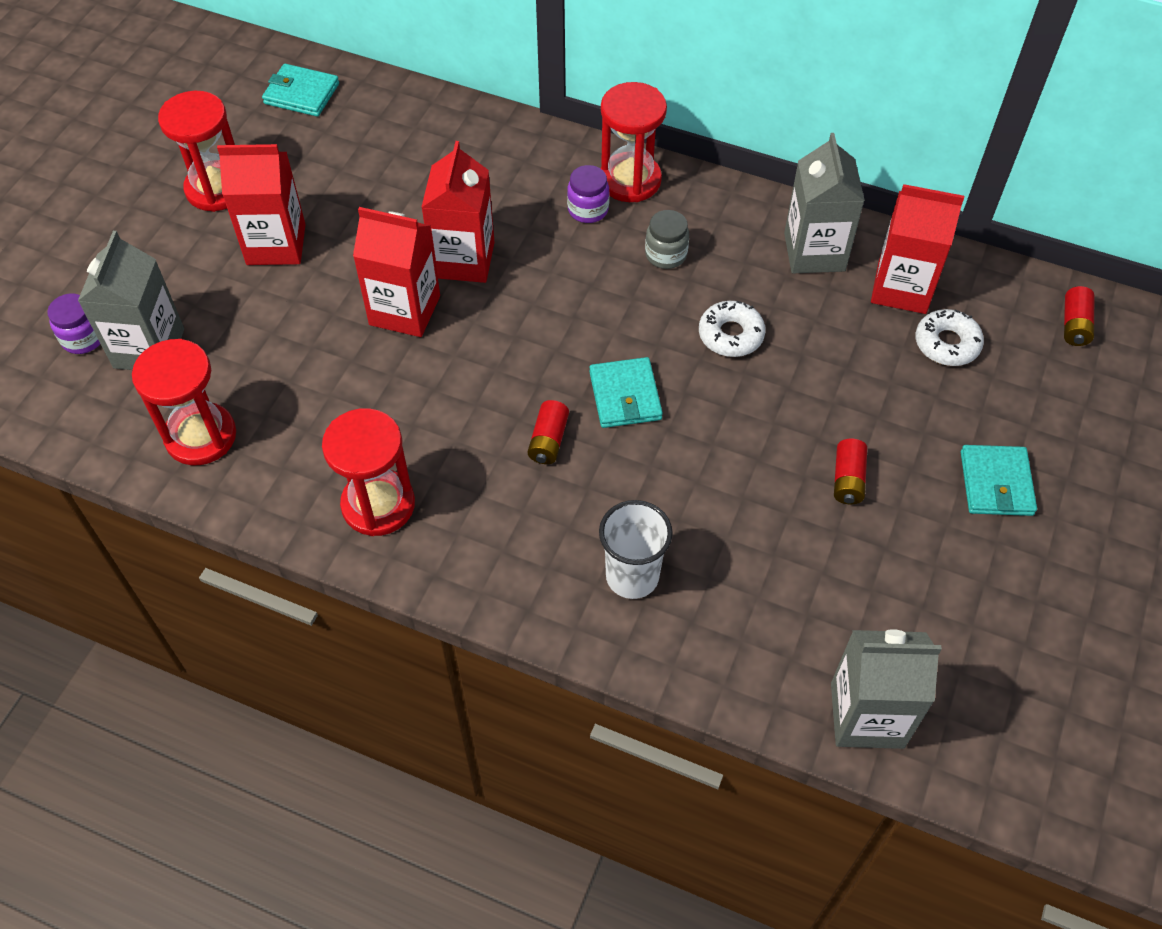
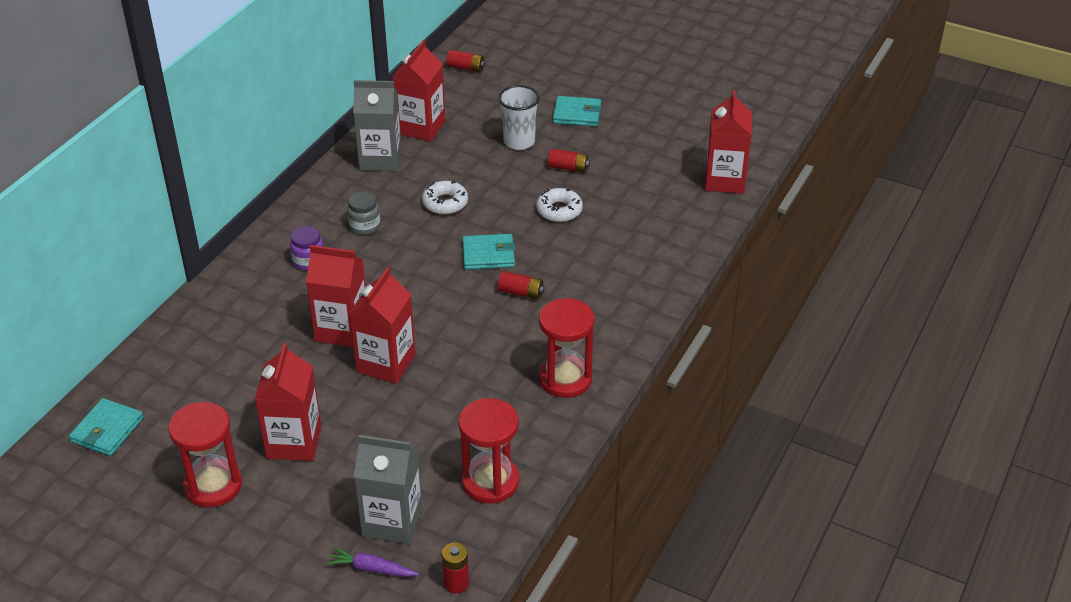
camera: 85 degrees left, 15 degrees down
purple jar [47,294,100,354] -> purple carrot [326,547,419,577]
white cup [599,500,673,599] -> white cup moved to [498,85,540,150]
red hourglass [601,82,667,202] -> none
grey carton [831,629,942,749] -> red carton [705,90,752,193]
white donut [916,309,984,366] -> white donut moved to [536,188,583,222]
none -> red battery [442,543,469,594]

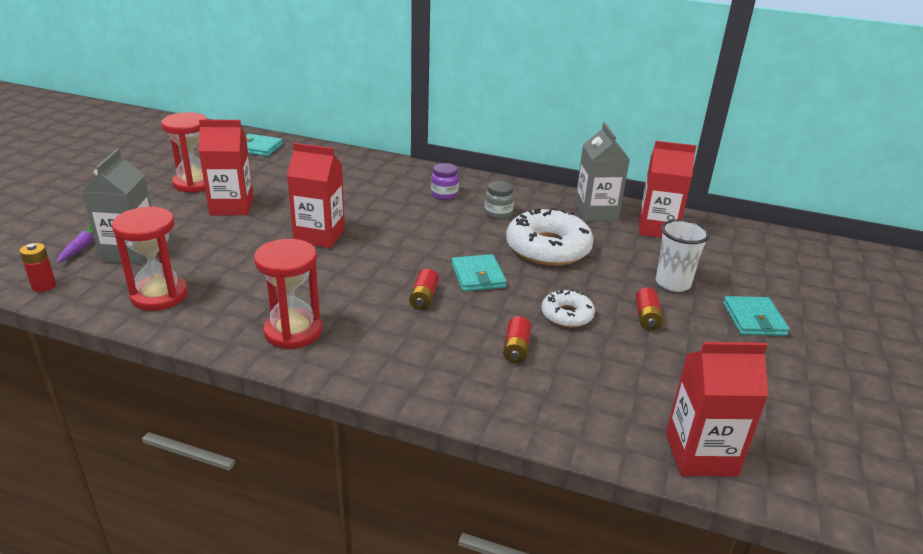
camera: 80 degrees right, 10 degrees down
red carton [306,245,366,347] -> none
white donut [422,181,468,215] -> white donut [506,208,594,266], size x1.88
red battery [446,50,485,73] -> red battery moved to [503,316,531,363]

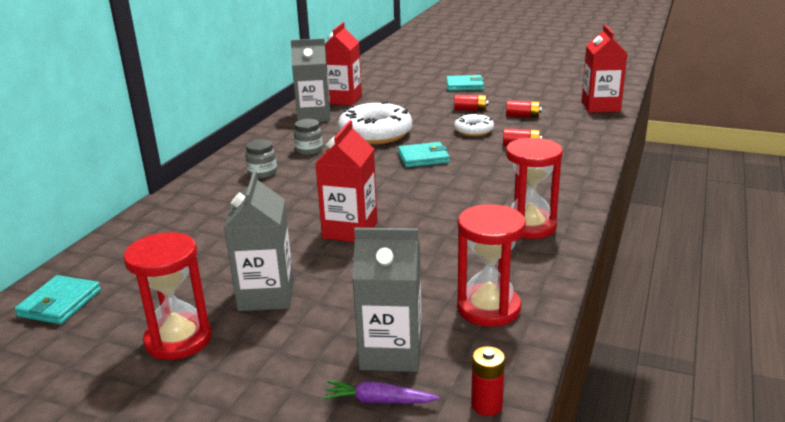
camera: 85 degrees left, 5 degrees down
red carton [199,119,254,215] -> grey carton [224,171,294,311]
red battery [409,269,439,310] -> red battery moved to [506,100,542,118]
purple jar [431,163,459,200] -> grey jar [245,140,277,179]
white cup [656,219,710,292] -> none

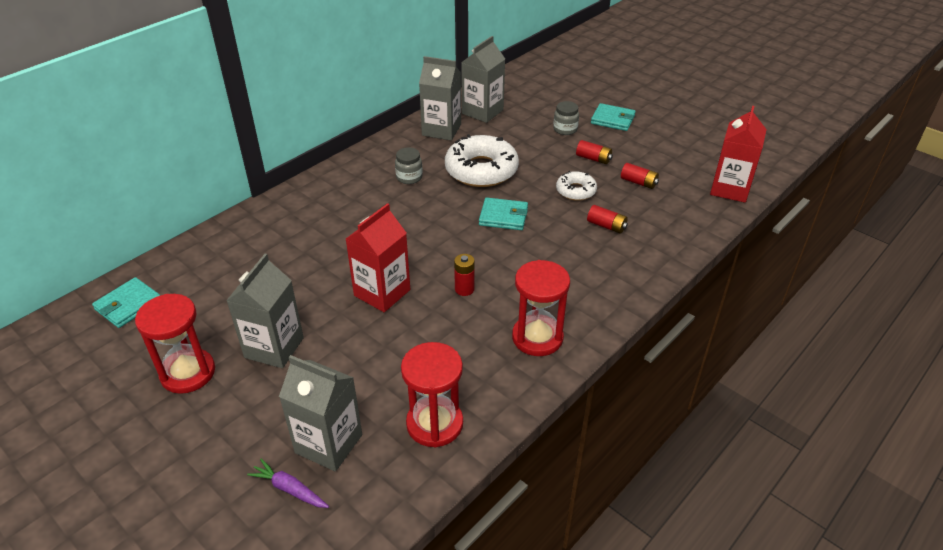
camera: 20 degrees right, 15 degrees up
grey jar [245,140,277,179] -> grey jar moved to [553,101,579,135]
red carton [325,22,362,105] -> grey carton [461,36,505,123]
red battery [471,346,505,416] -> red battery moved to [454,254,475,296]

